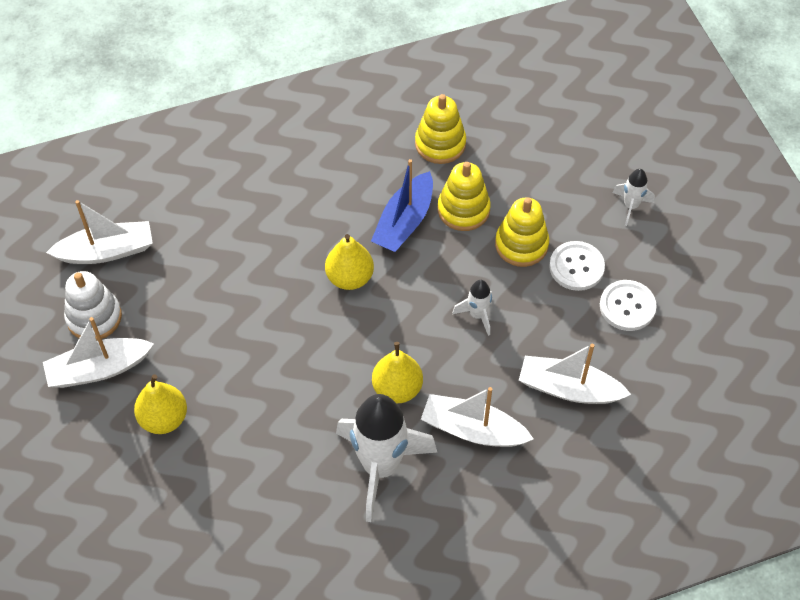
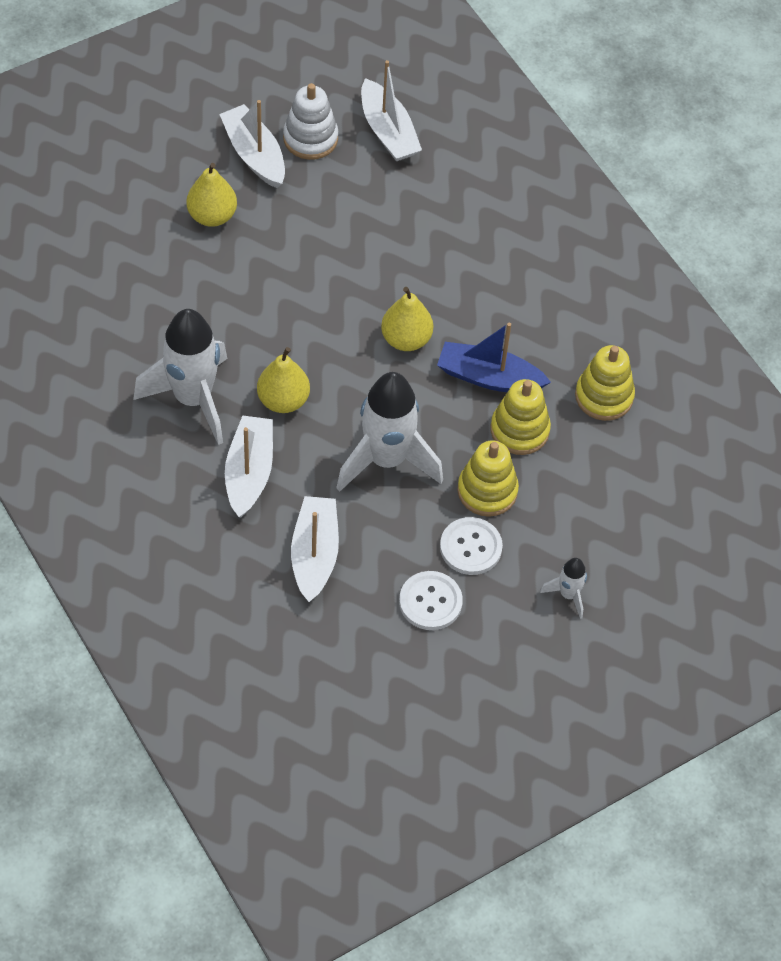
camera: 75 degrees right, 0 degrees up
white rocket [452,280,493,336] -> white rocket [336,372,443,492], size x2.18

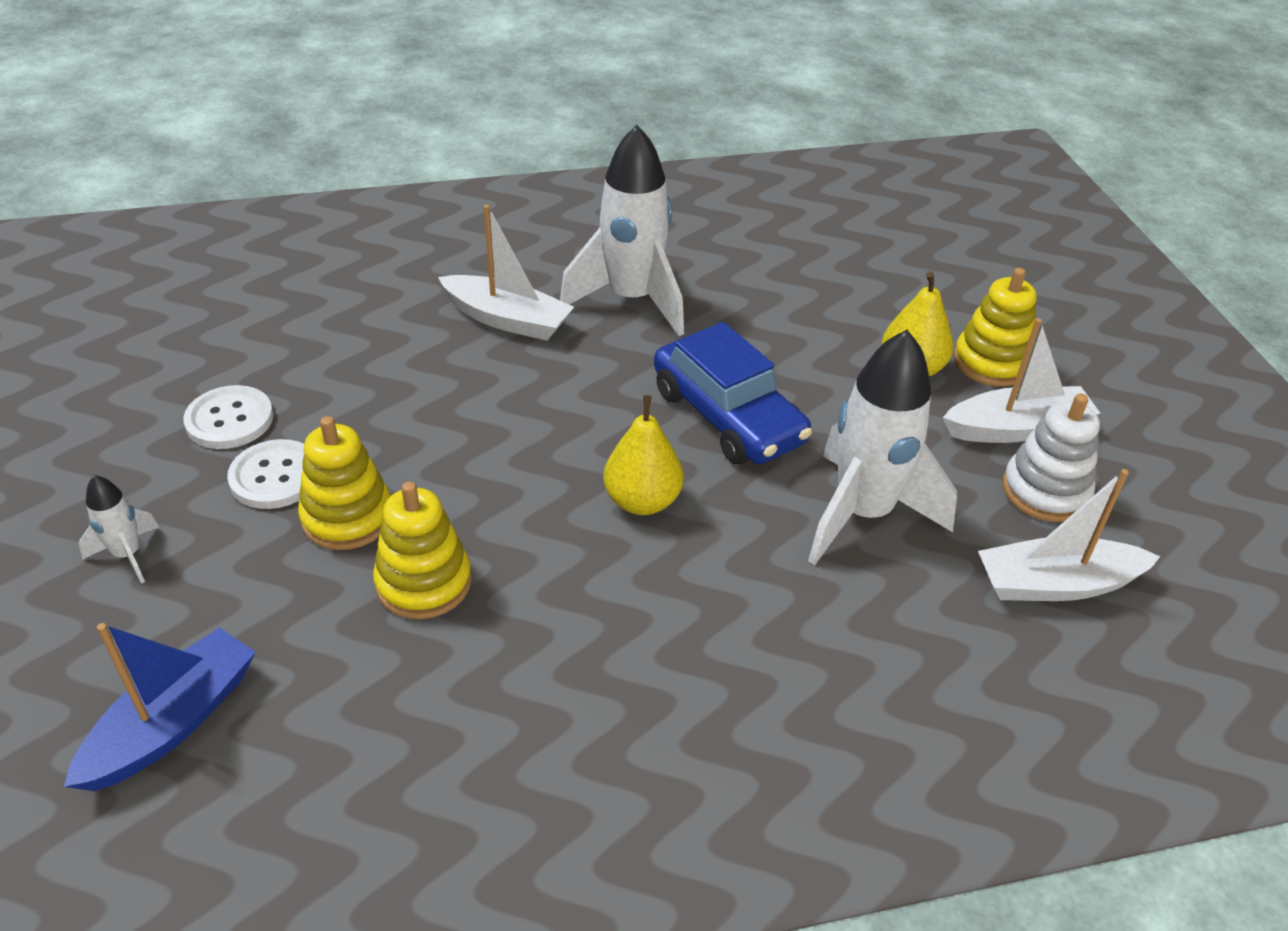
camera: 110 degrees right, 15 degrees down
yellow pear [257,347,310,413] -> none
white boat [291,496,339,602] -> none
white rocket [336,372,443,492] -> white rocket moved to [808,330,957,565]
blue boat [437,323,551,392] -> blue boat moved to [64,623,256,791]
yellow stacking toy [575,345,635,421] -> yellow stacking toy moved to [954,268,1037,387]
none -> blue car [654,322,812,465]

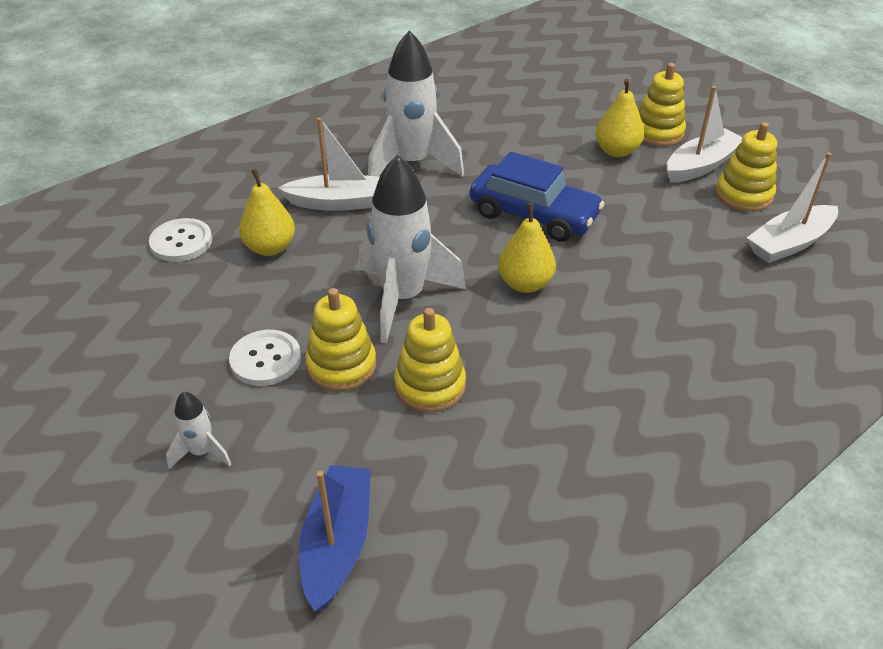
camera: 25 degrees left, 0 degrees up
white button [183,385,273,449] -> white button moved to [149,218,212,262]
white rocket [808,330,957,565] -> white rocket moved to [359,155,466,344]
white stacking toy [1003,394,1100,522] -> yellow stacking toy [716,122,777,212]
none -> yellow pear [239,169,295,256]

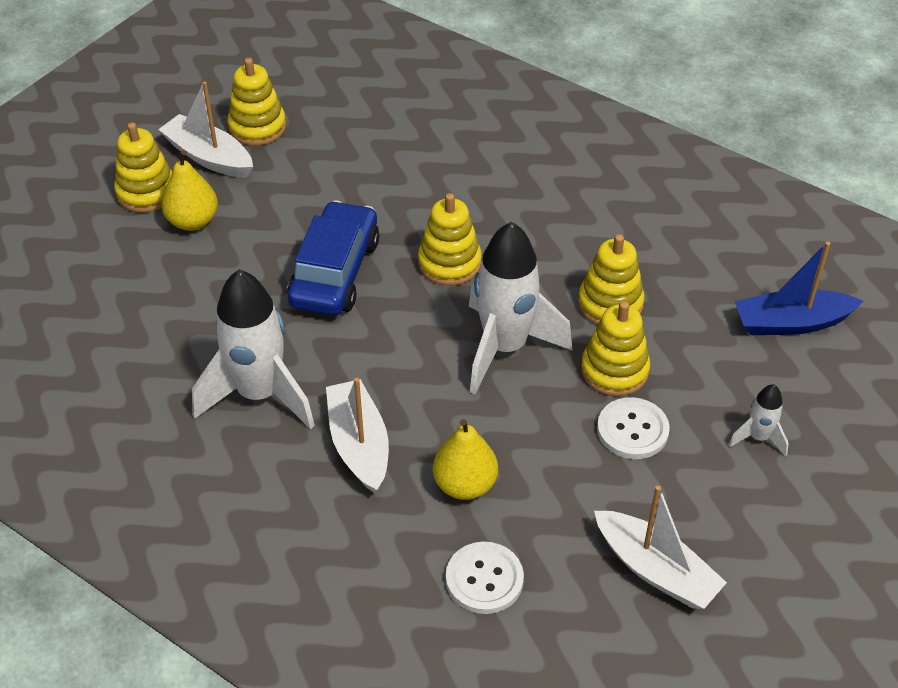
camera: 105 degrees left, 5 degrees up
yellow pear [498,203,556,293] -> yellow stacking toy [418,193,482,286]
white boat [747,152,838,263] -> white boat moved to [594,486,727,609]

